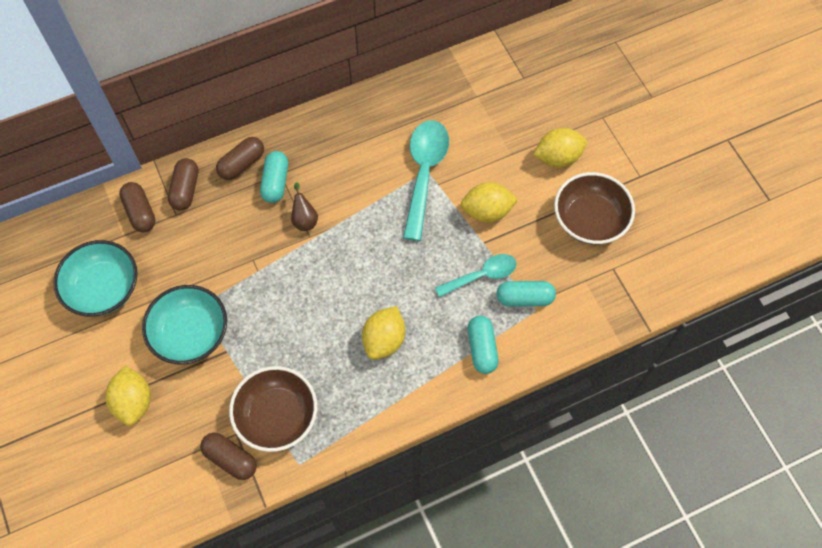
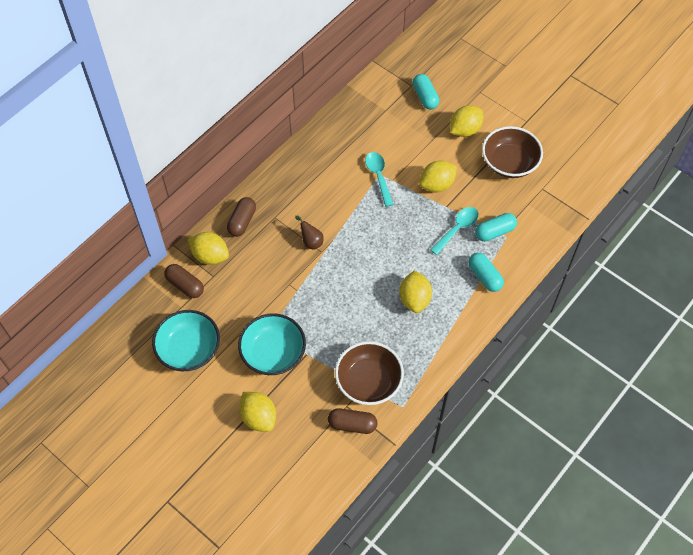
camera: 25 degrees left, 5 degrees down
brown capsule [168,158,198,211] -> yellow lemon [188,232,229,265]
turquoise capsule [260,151,288,203] -> turquoise capsule moved to [412,74,439,109]
turquoise spoon [403,120,449,241] -> turquoise spoon [365,152,394,207], size x0.62

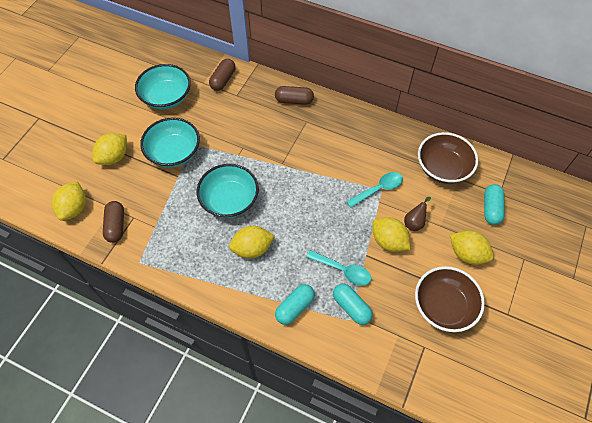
camera: 75 degrees right, 0 degrees up
yellow lemon [188,232,229,265] -> yellow lemon moved to [51,182,86,221]
brown pear [295,216,324,250] -> brown pear moved to [404,197,431,231]
brown bowl [335,341,404,405] -> brown bowl moved to [418,132,478,184]
turquoise capsule [412,74,439,109] -> turquoise capsule turned 45 degrees counterclockwise [484,184,505,225]
none -> turquoise bowl [196,164,259,218]

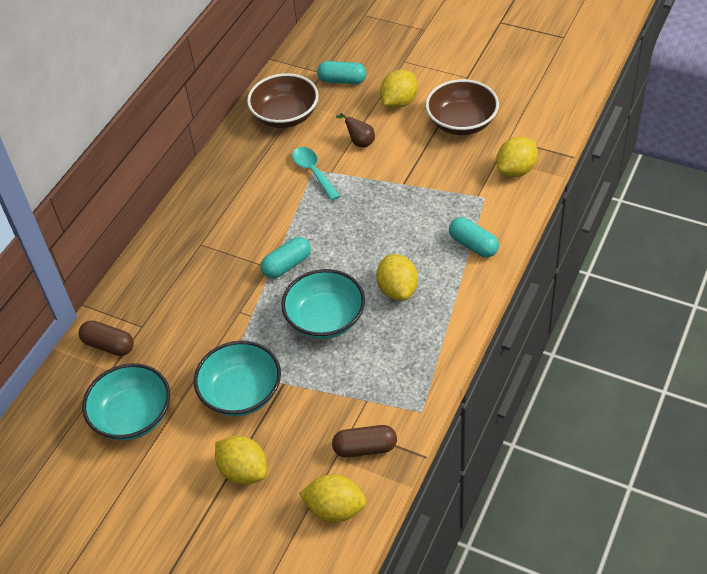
camera: 85 degrees left, 10 degrees down
brown capsule [275,86,314,105] -> none
turquoise spoon [306,250,371,286] -> none
turquoise capsule [333,284,373,325] -> turquoise capsule moved to [261,237,311,278]
yellow lemon [372,217,410,252] -> yellow lemon moved to [496,137,538,177]

